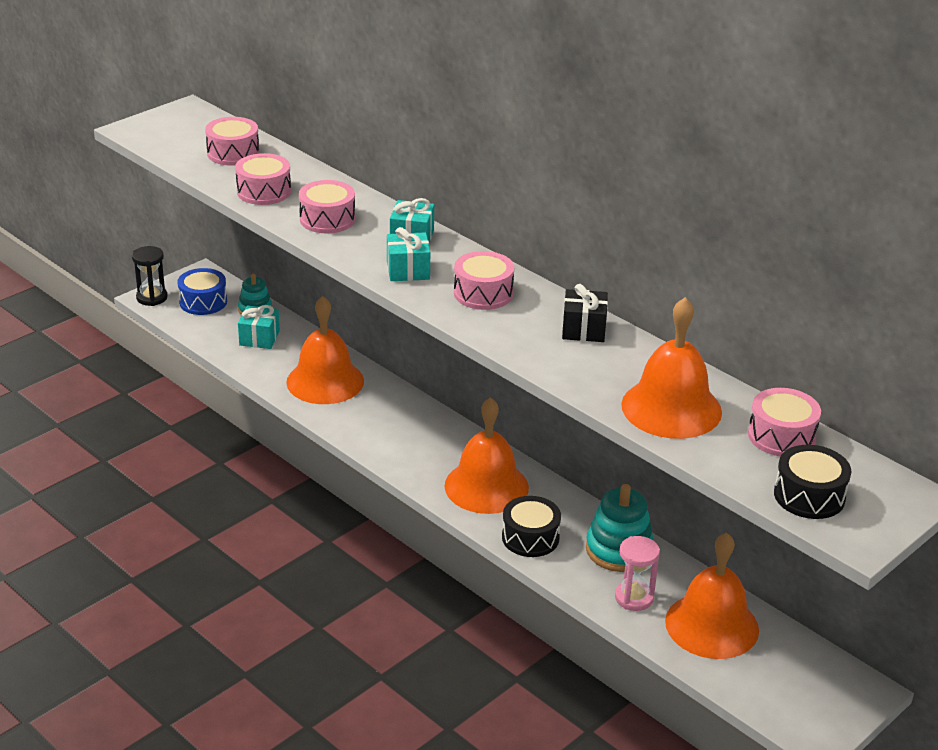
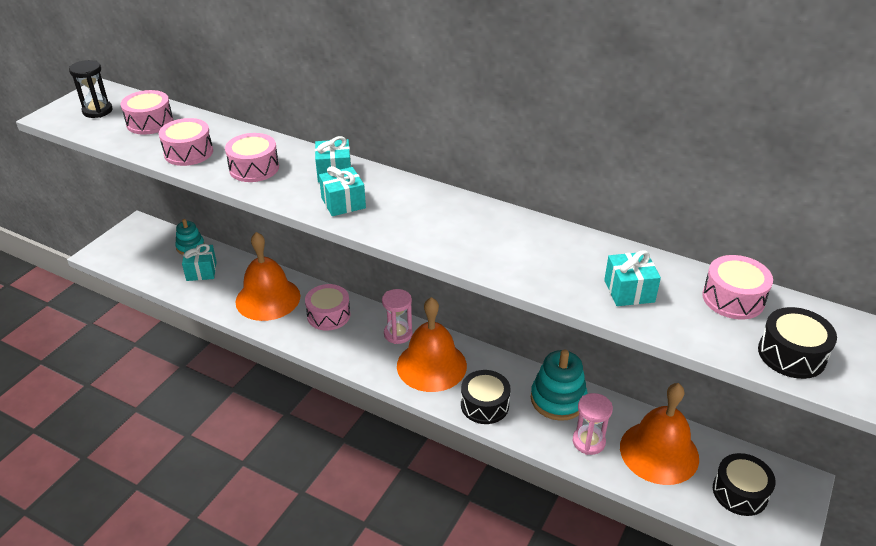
camera: 15 degrees left, 5 degrees up
black hourglass [132,246,168,306] -> black hourglass moved to [69,60,113,118]
blue drum [177,268,227,315] -> none
pink drum [454,251,514,310] -> pink drum moved to [305,284,350,331]
black gift [562,284,608,342] -> none
orange bell [621,297,722,439] -> turquoise gift [604,250,661,306]
none -> pink hourglass [382,289,413,344]
none -> black drum [713,453,776,516]

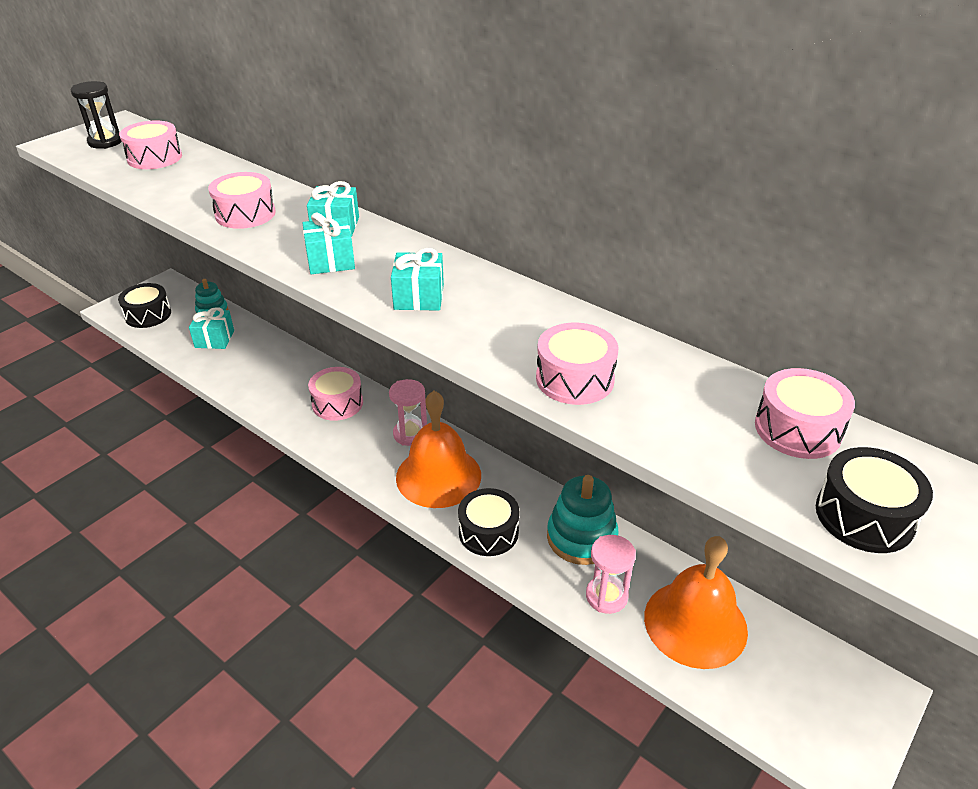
camera: 10 degrees right, 0 degrees up
pink drum [159,118,213,166] -> pink drum moved to [536,322,619,405]
orange bell [235,232,300,321] -> none
turquoise gift [604,250,661,306] -> turquoise gift moved to [391,248,444,311]
black drum [713,453,776,516] -> black drum moved to [118,283,171,328]

